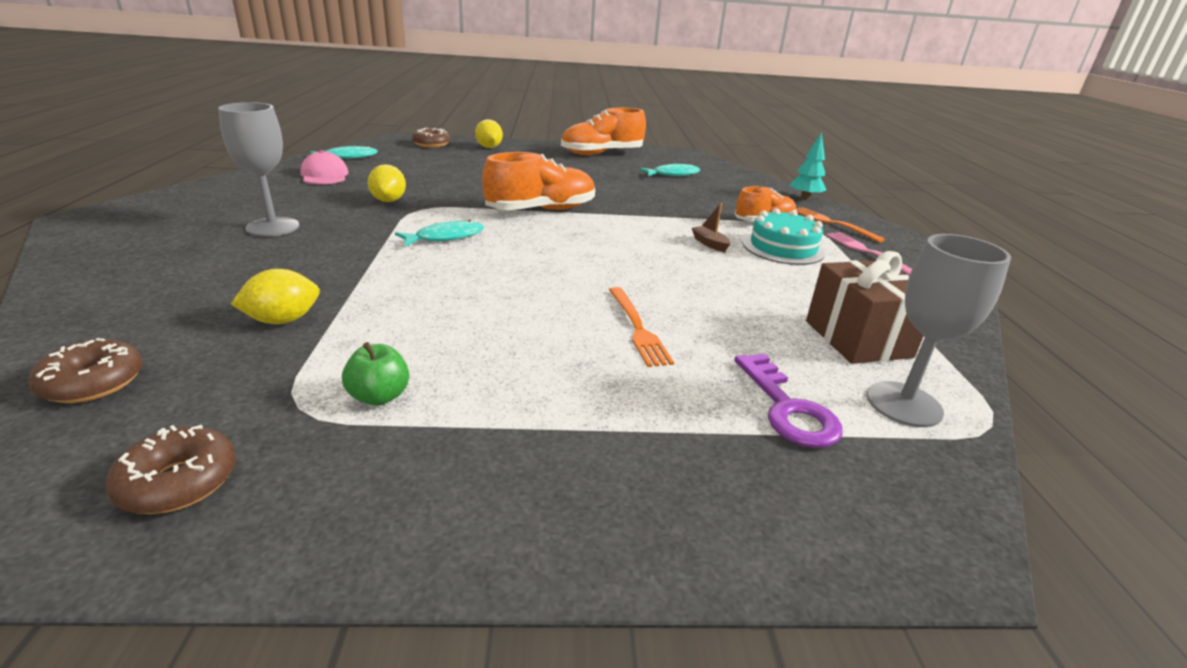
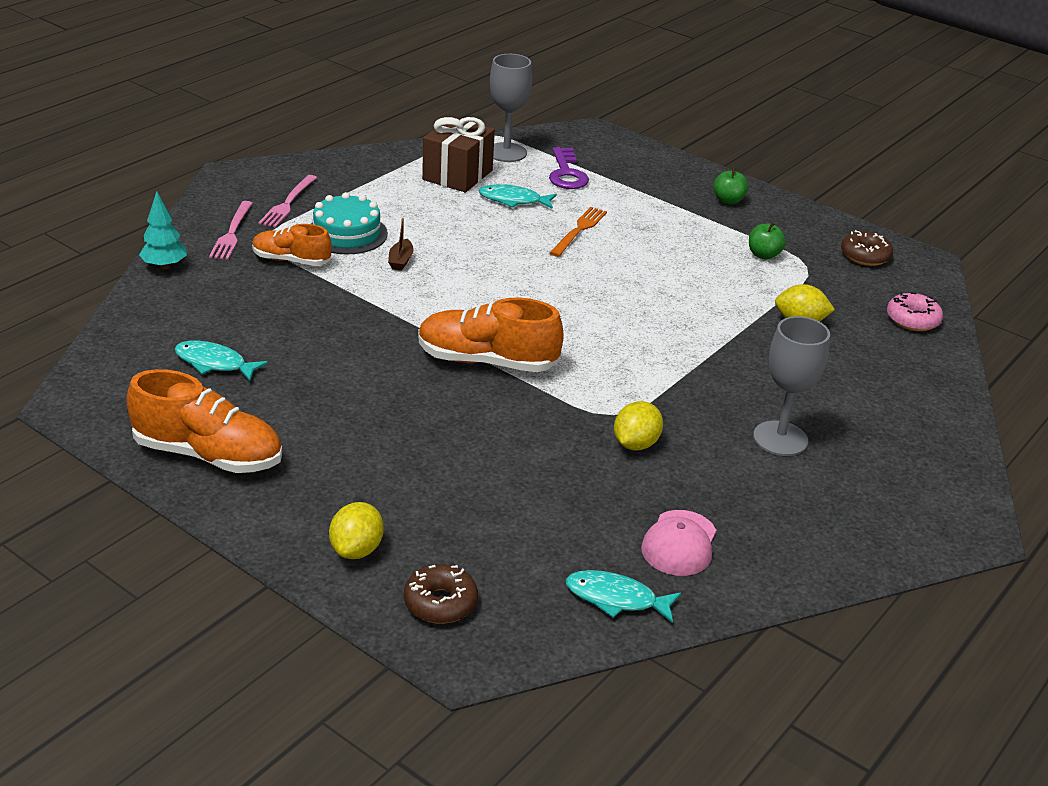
camera: 140 degrees left, 5 degrees up
brown donut [28,338,142,403] -> pink donut [887,292,943,331]
turquoise fish [395,220,484,246] -> turquoise fish moved to [478,184,557,209]
purple key [734,353,843,448] -> purple key turned 150 degrees clockwise [549,147,589,189]
orange fork [796,207,885,242] -> pink fork [209,201,253,260]
none -> green apple [713,168,748,204]

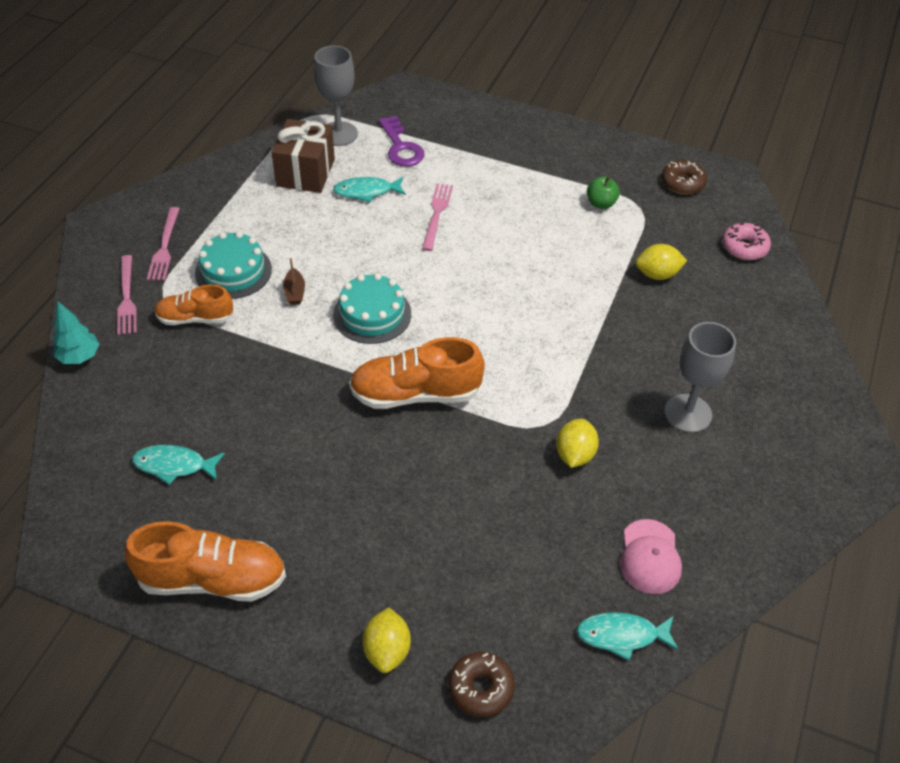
camera: 15 degrees left, 15 degrees up
orange fork [550,207,607,257] -> pink fork [422,183,453,251]
green apple [713,168,748,204] -> none
none -> turquoise cake [333,273,411,344]

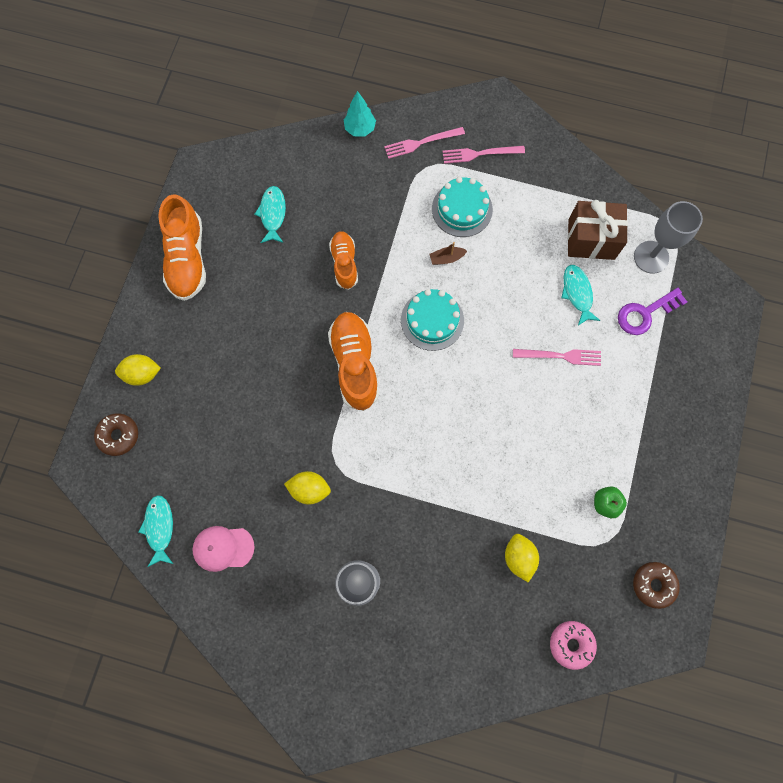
camera: 85 degrees right, 25 degrees up
orange shoe [154,284,234,325] -> orange shoe moved to [329,231,358,290]

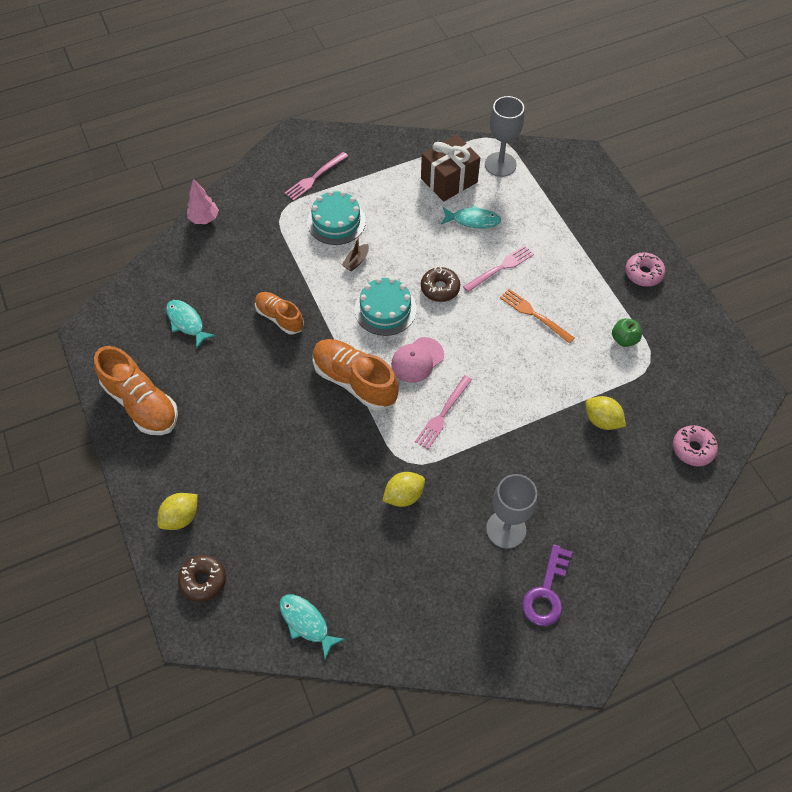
camera: 40 degrees left, 15 degrees down
pink cap [192,526,254,572] -> pink cap moved to [391,337,444,383]
turquoise tree [344,91,376,137] -> pink tree [187,179,219,224]
pink fork [384,127,465,159] -> pink fork moved to [415,375,472,449]
turquoise fish [561,265,601,326] -> turquoise fish turned 150 degrees clockwise [441,205,501,228]
purple key [618,288,687,335] -> purple key moved to [522,544,572,626]
brown donut [633,562,680,609] -> brown donut moved to [421,267,460,302]
none -> orange fork [500,289,574,343]
none -> pink donut [625,252,665,287]

